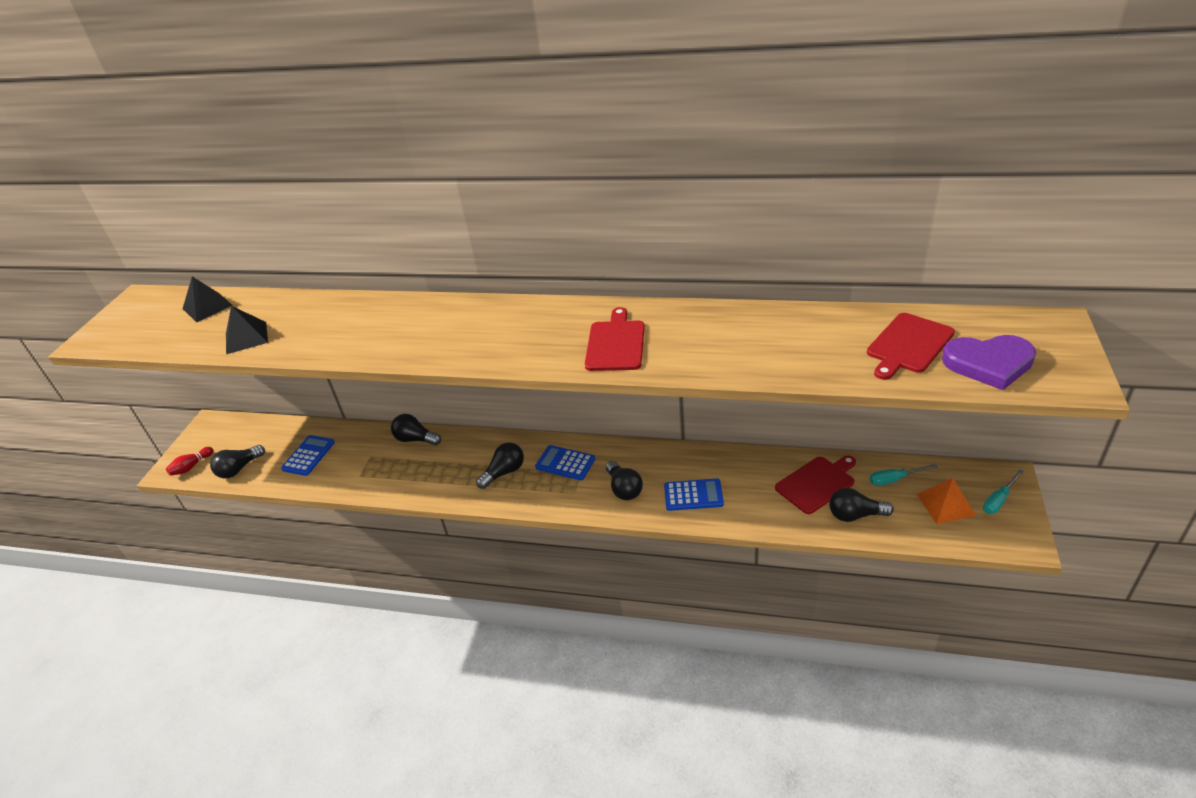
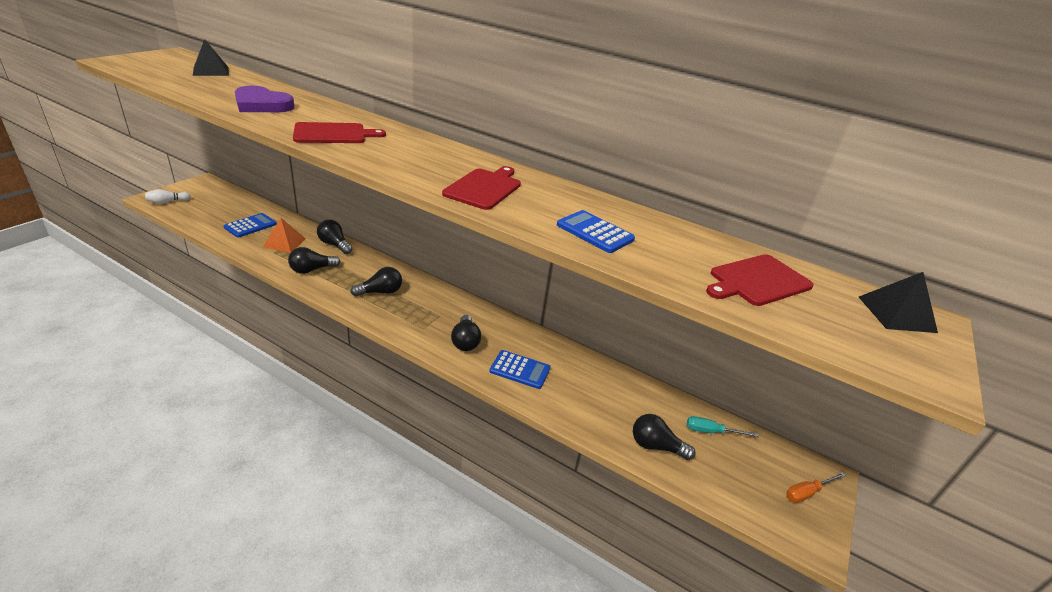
camera: 10 degrees right, 5 degrees down
red bowling pin [166,447,214,476] -> white bowling pin [145,189,191,204]
black light bulb [210,445,265,479] -> black light bulb moved to [288,247,341,274]
black pyramid [226,306,268,354] -> black pyramid moved to [859,272,938,333]
blue calculator [535,445,595,480] -> blue calculator moved to [557,210,635,253]
red cutting board [775,456,856,514] -> red cutting board moved to [293,122,386,143]
orange pyramid [917,478,976,524] -> orange pyramid moved to [263,218,306,253]
purple heart [942,335,1036,390] -> purple heart moved to [235,86,295,112]
turquoise screwdriver [983,469,1024,514] -> orange screwdriver [786,473,846,503]

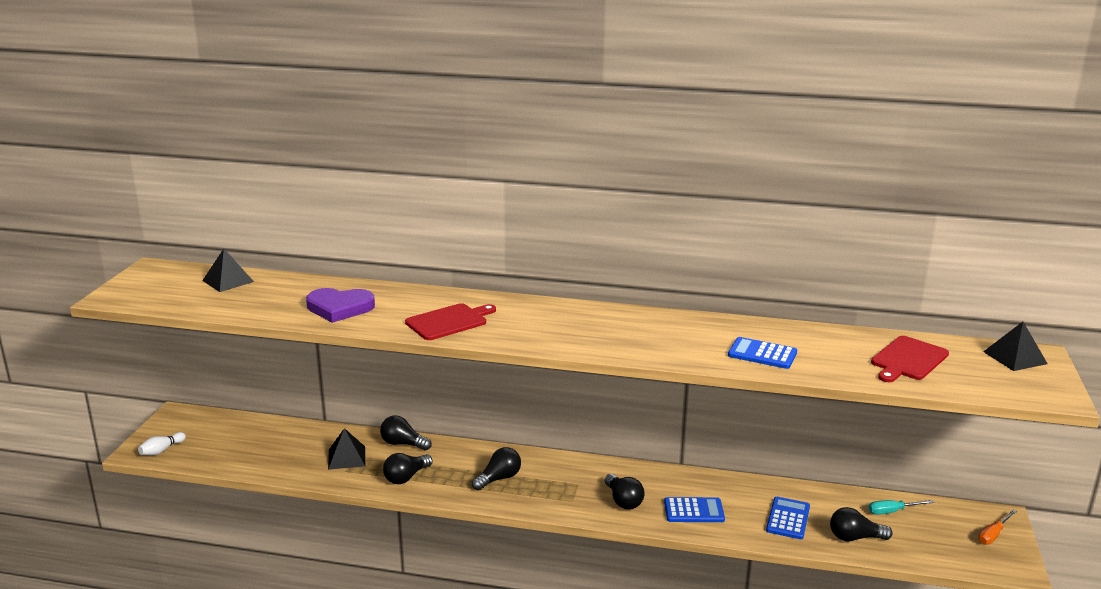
camera: 15 degrees left, 10 degrees down
blue calculator [224,213,277,237] -> blue calculator moved to [766,497,810,539]
orange pyramid [263,218,306,253] -> black pyramid [328,428,365,470]
red cutting board [442,166,521,210] -> none

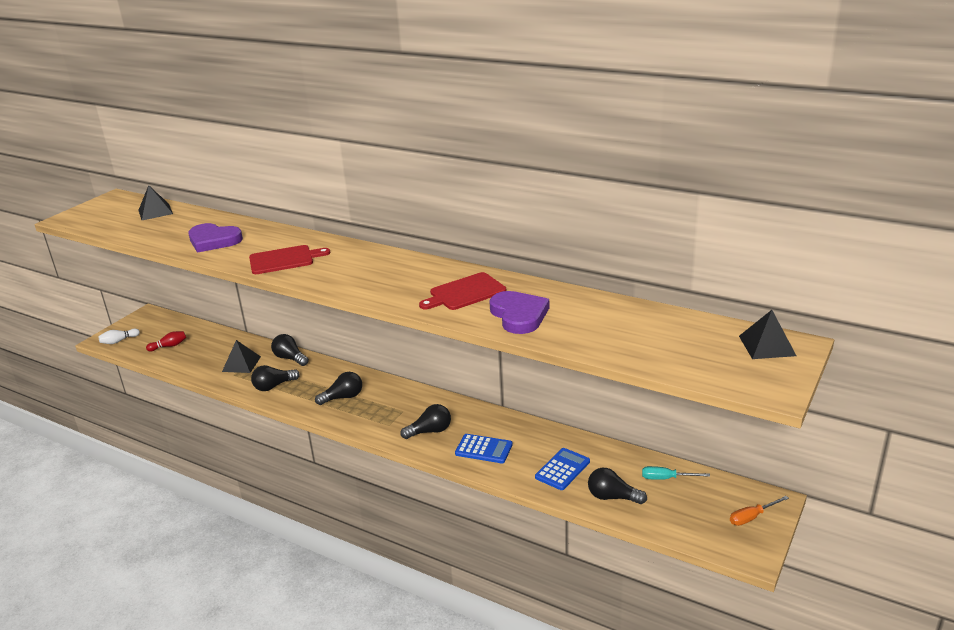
camera: 20 degrees right, 5 degrees up
black light bulb [605,474,645,509] -> black light bulb turned 105 degrees counterclockwise [400,404,451,439]
blue calculator [728,337,797,369] -> purple heart [489,291,549,334]
red cutting board [871,336,949,382] -> red cutting board moved to [419,272,506,310]
none -> red bowling pin [146,331,186,351]

